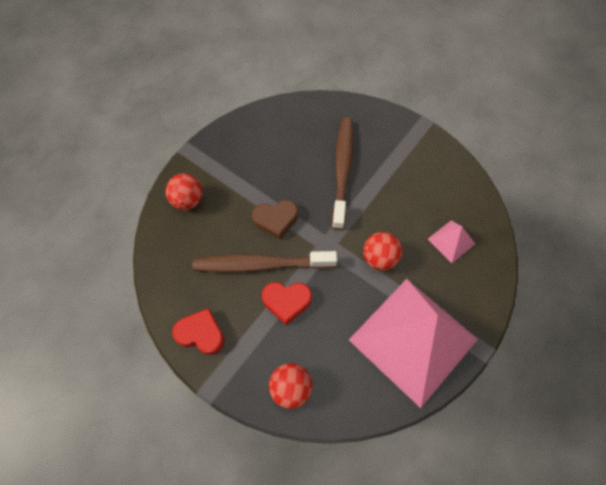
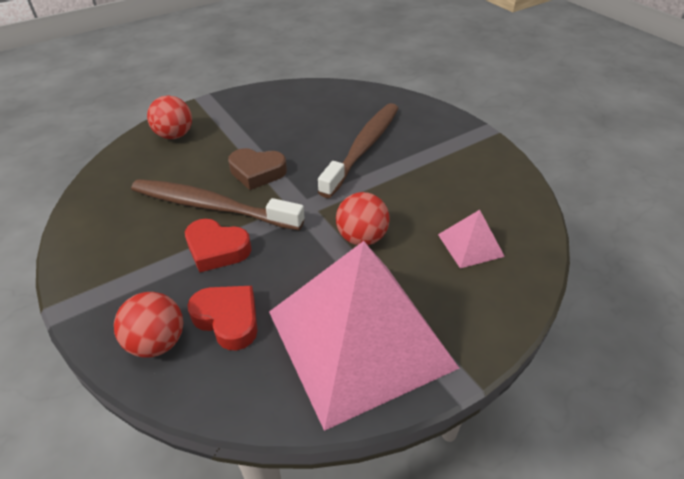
camera: 20 degrees right, 20 degrees down
red heart [172,308,225,355] -> red heart moved to [187,286,258,350]

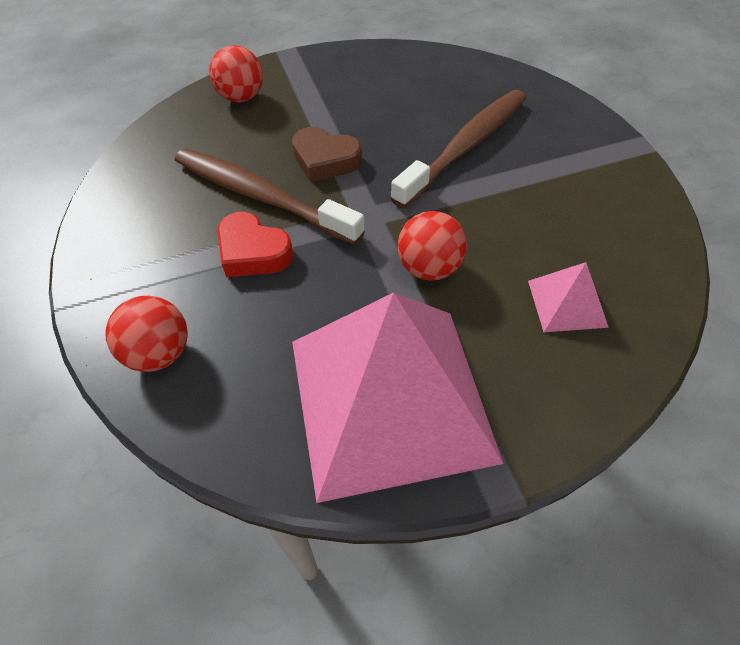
camera: 15 degrees right, 10 degrees up
red heart [187,286,258,350] -> none

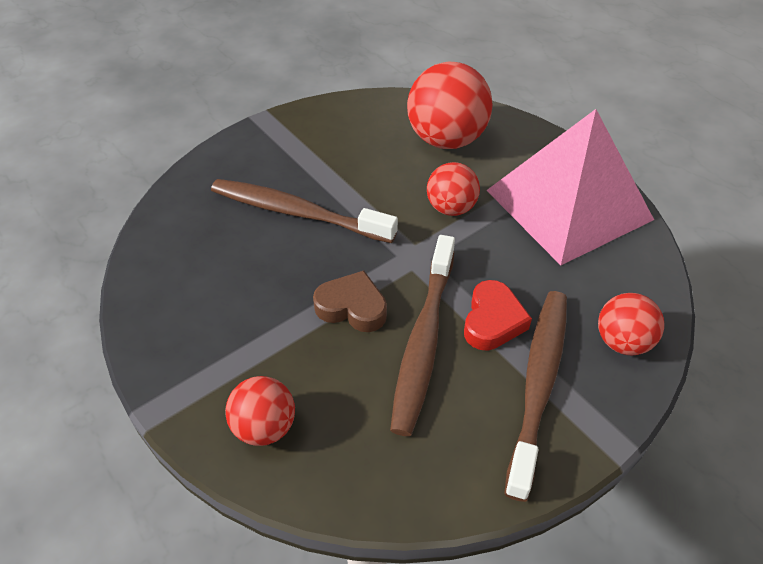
camera: 110 degrees left, 5 degrees down
brown heart [292,127,362,182] -> brown heart turned 75 degrees counterclockwise [313,270,387,332]
pink pyramid [528,262,609,332] -> red ball [407,62,493,149]
none -> brown toothbrush [504,291,567,502]

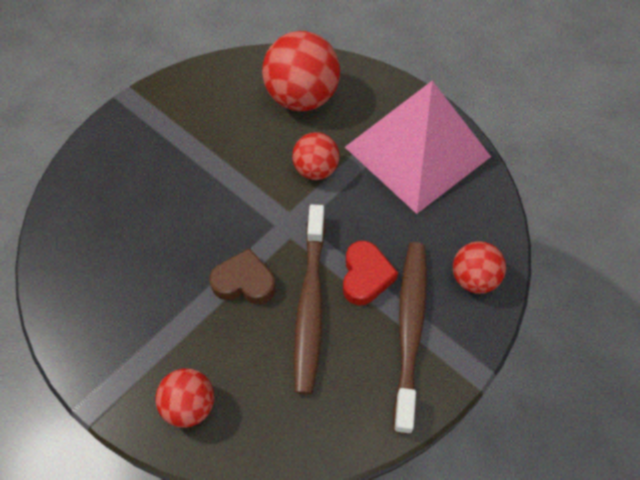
camera: 10 degrees left, 10 degrees up
brown toothbrush [211,179,398,243] -> none

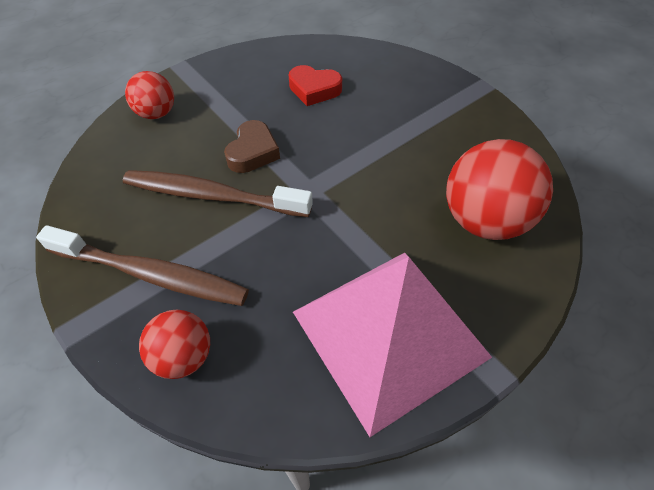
camera: 100 degrees right, 5 degrees down
red ball [292,132,340,180] -> none
red heart [343,241,398,305] -> red heart moved to [289,65,342,106]

